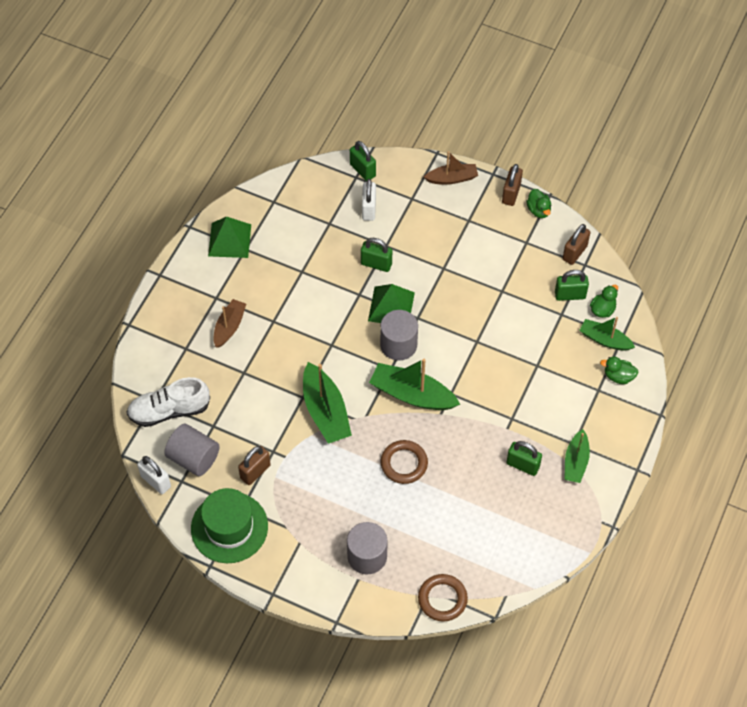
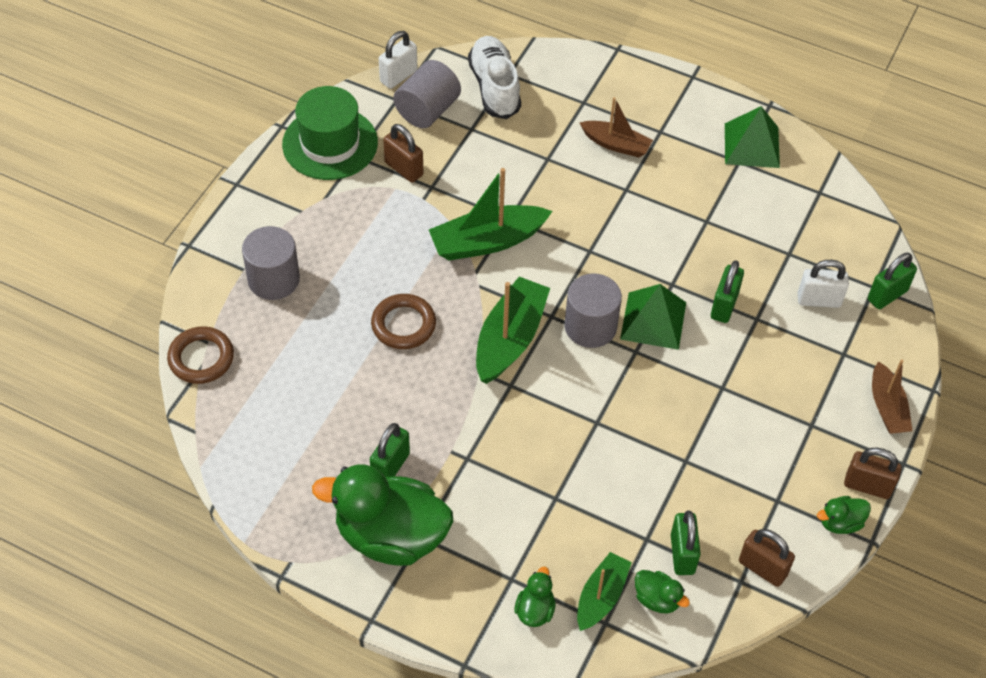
camera: 90 degrees right, 5 degrees down
green boat [564,429,590,483] -> green duck [312,464,453,566]

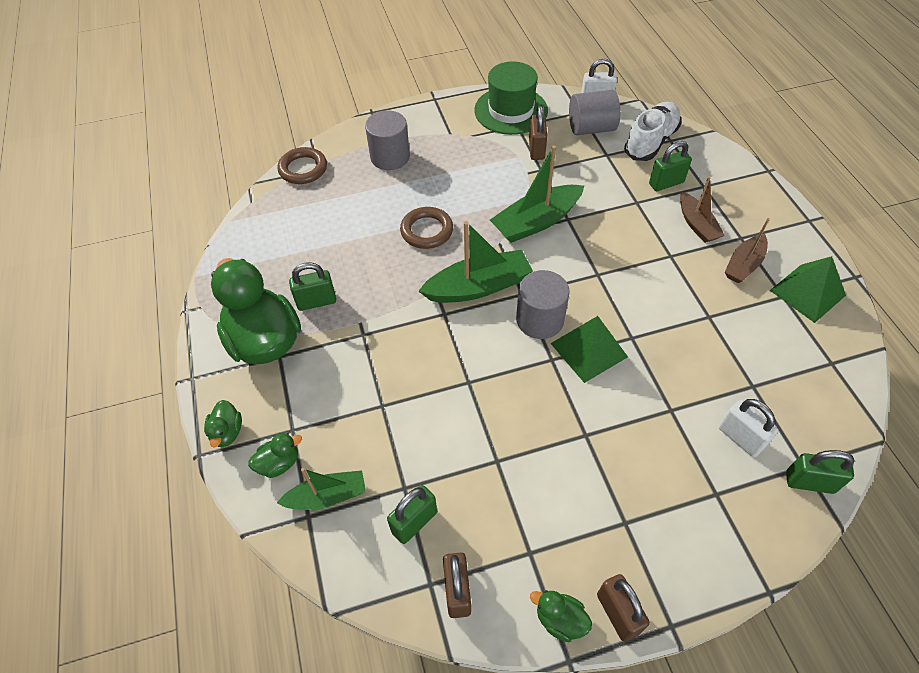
camera: 50 degrees right, 0 degrees up
green boat [429,168,553,260] -> green boat turned 60 degrees counterclockwise [490,145,584,243]
green duck [635,570,690,614] -> green duck moved to [204,400,242,448]
green padlock [711,260,744,323] -> green padlock moved to [649,141,692,191]
brown boat [872,360,913,434] -> brown boat moved to [725,218,770,283]

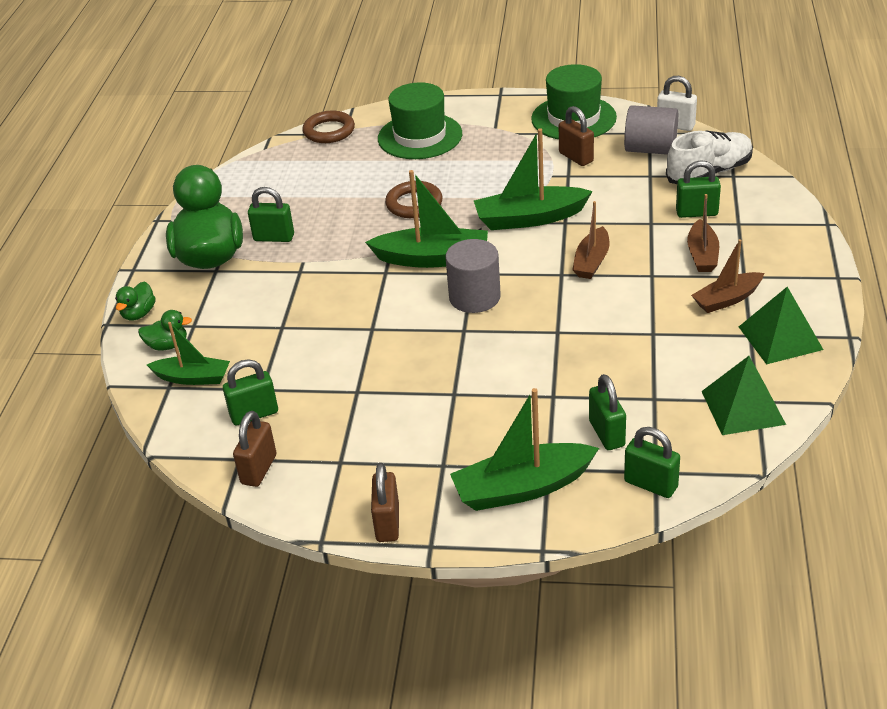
camera: 25 degrees right, 15 degrees down
grey cylinder [365,110,410,170] -> green hat [378,82,462,159]
brown padlock [529,105,547,160] -> brown padlock turned 60 degrees counterclockwise [559,106,594,166]
green duck [530,590,592,642] -> none
green pyramid [550,316,628,383] -> green pyramid moved to [701,356,786,435]
white padlock [719,399,778,457] -> green padlock [589,374,626,450]
none -> green boat [450,388,599,511]
none -> brown boat [572,201,609,279]

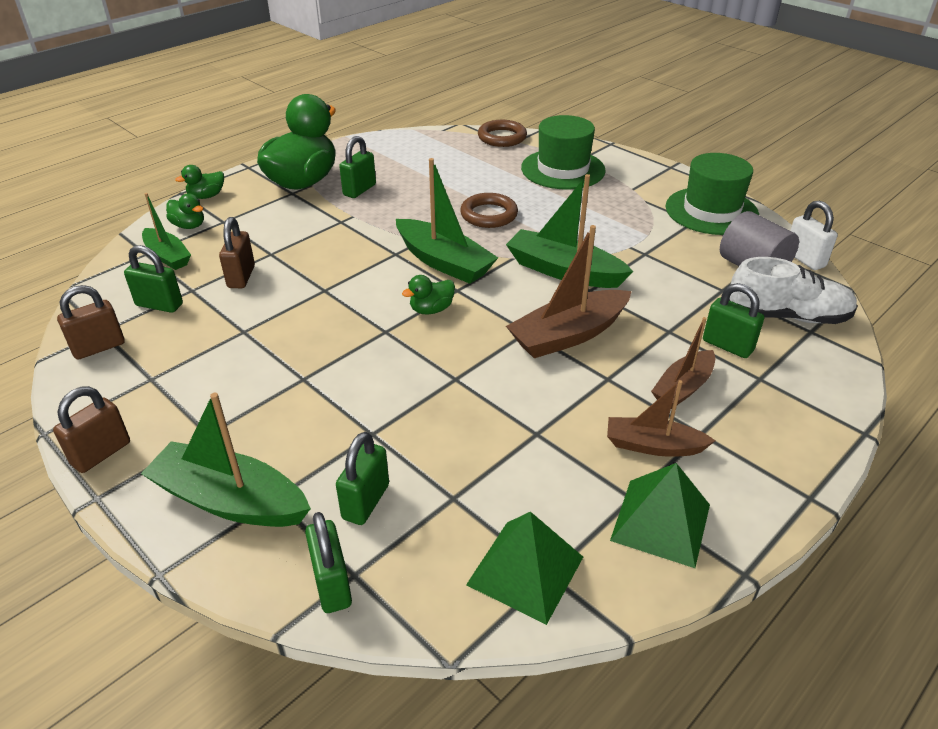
camera: 35 degrees right, 0 degrees up
green padlock [248,187,294,242] -> green padlock turned 75 degrees clockwise [339,136,376,198]
grey cylinder [445,239,501,313] -> green duck [402,275,455,314]
brown padlock [559,106,594,166] -> brown padlock moved to [219,217,255,288]
brown boat [572,201,609,279] -> brown boat [506,225,632,358], size x1.59

